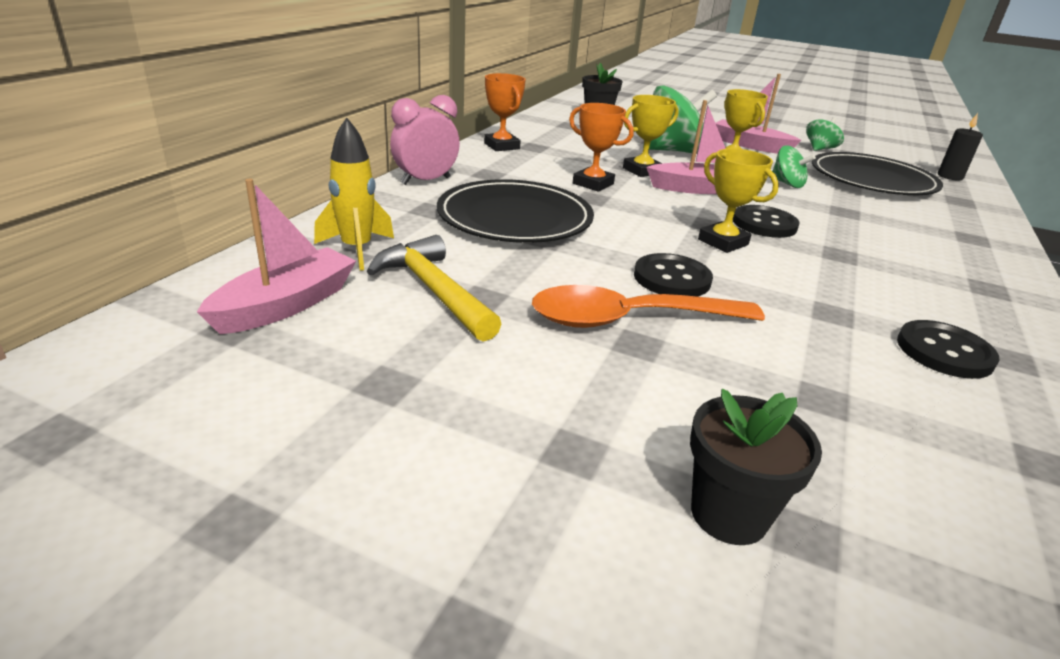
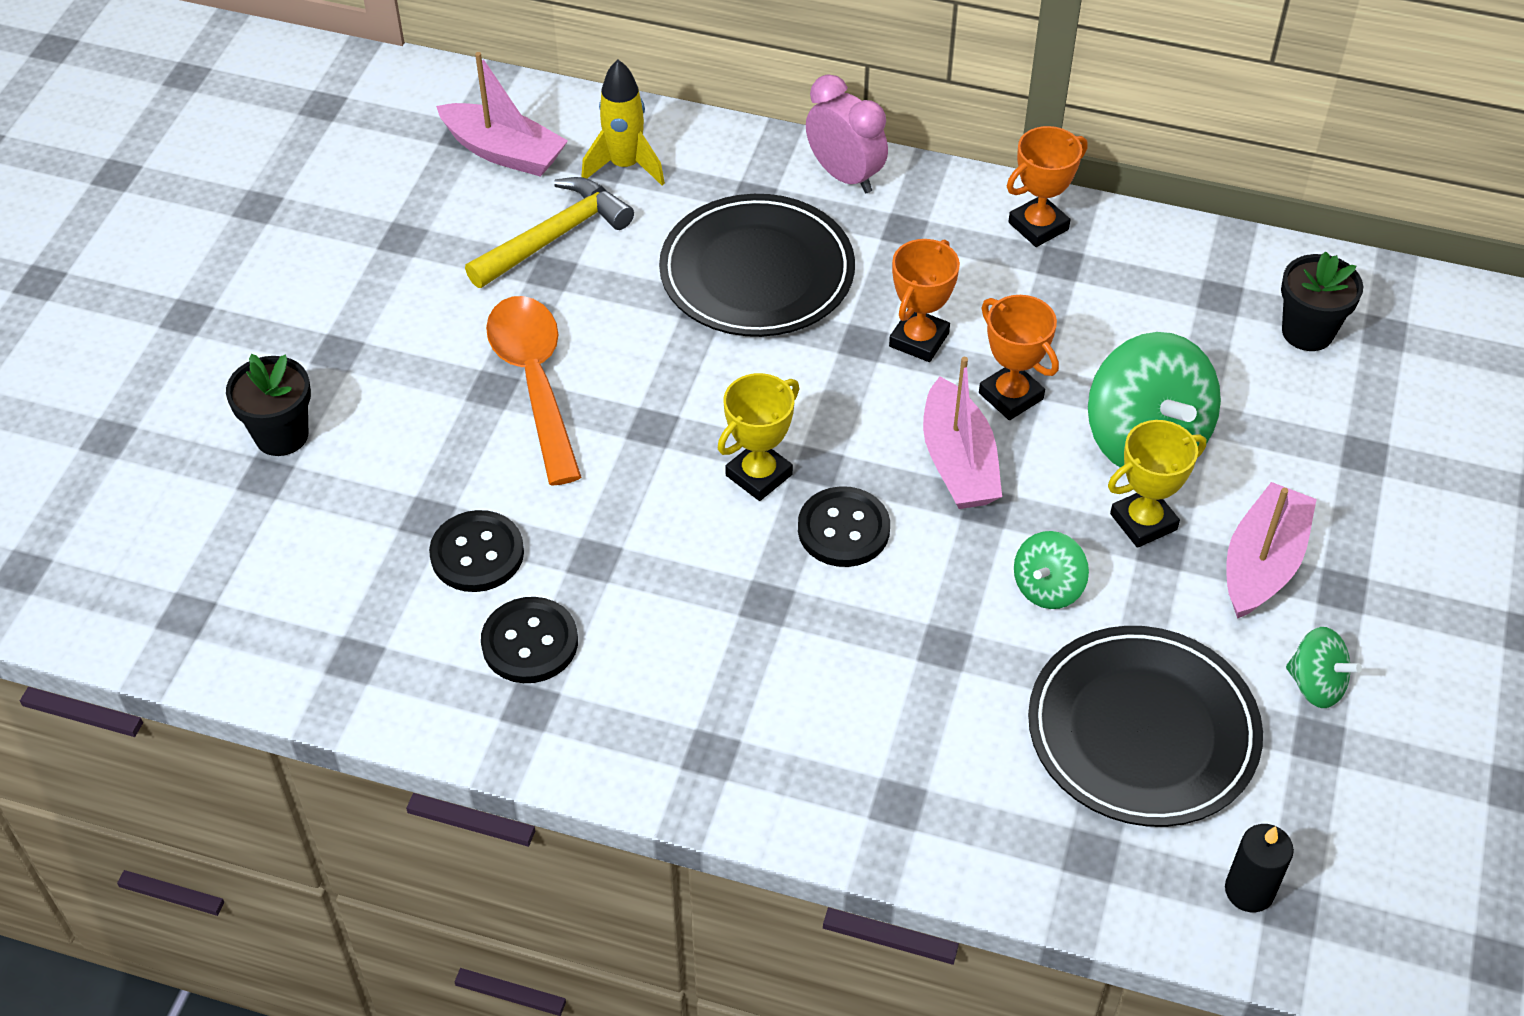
camera: 85 degrees right, 20 degrees up
yellow trophy [623,95,679,177] -> orange trophy [979,295,1059,420]
black button [634,253,713,296] -> black button moved to [429,510,524,592]

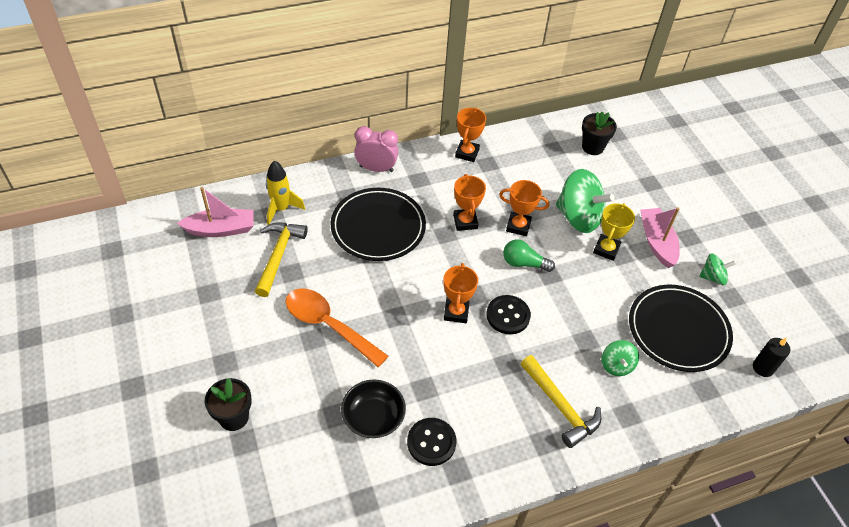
camera: 40 degrees left, 0 degrees up
black button [429,510,524,592] -> black bowl [341,379,406,438]
yellow trophy [718,373,799,501] -> orange trophy [444,263,478,323]
pink boat [923,357,1002,509] -> green light bulb [503,239,555,272]
green spinning top [1014,531,1089,609] -> green spinning top moved to [602,340,639,376]
none -> yellow hammer [521,355,601,448]

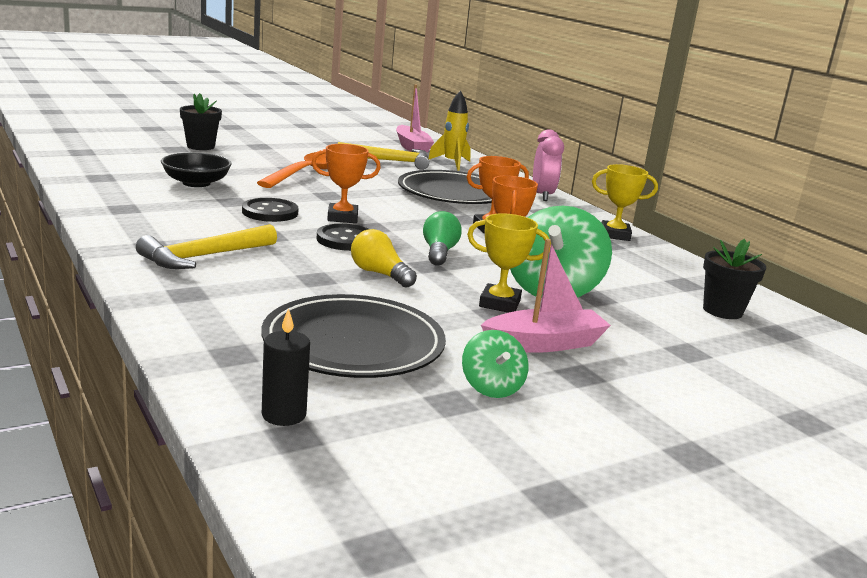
camera: 80 degrees right, 30 degrees down
black button [407,418,457,466] -> black button moved to [242,198,298,222]
orange trophy [455,108,486,162] -> yellow trophy [592,164,658,241]
green spinning top [602,340,639,376] -> none
none -> yellow light bulb [351,229,417,287]

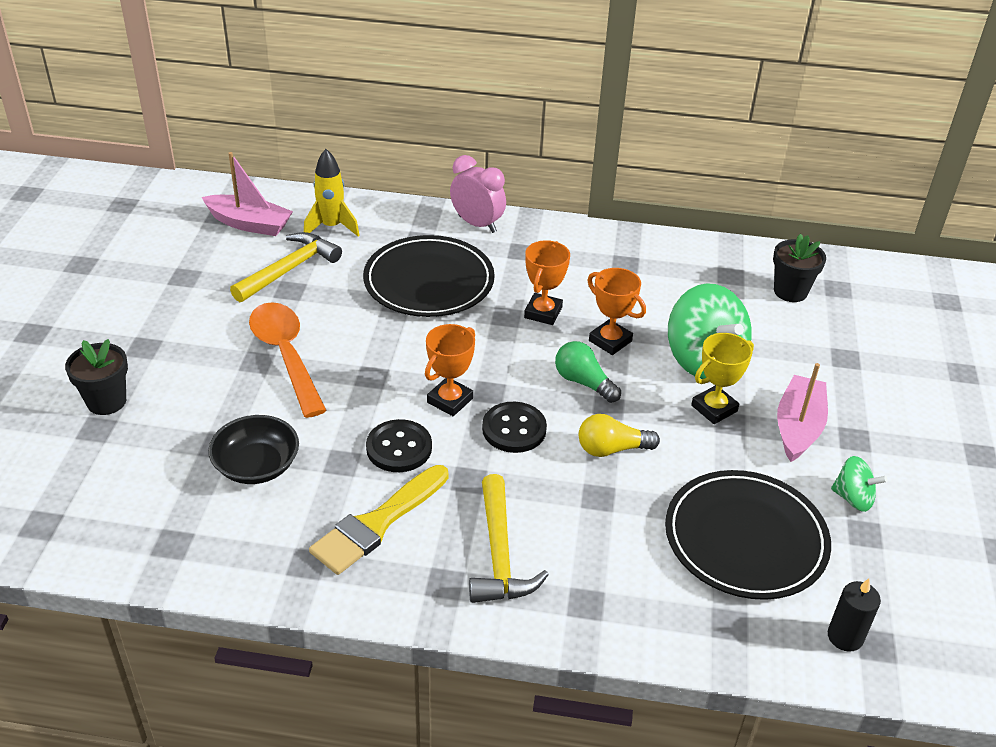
camera: 50 degrees left, 20 degrees up
yellow trophy [592,164,658,241] -> none
none -> yellow brush [309,465,449,575]

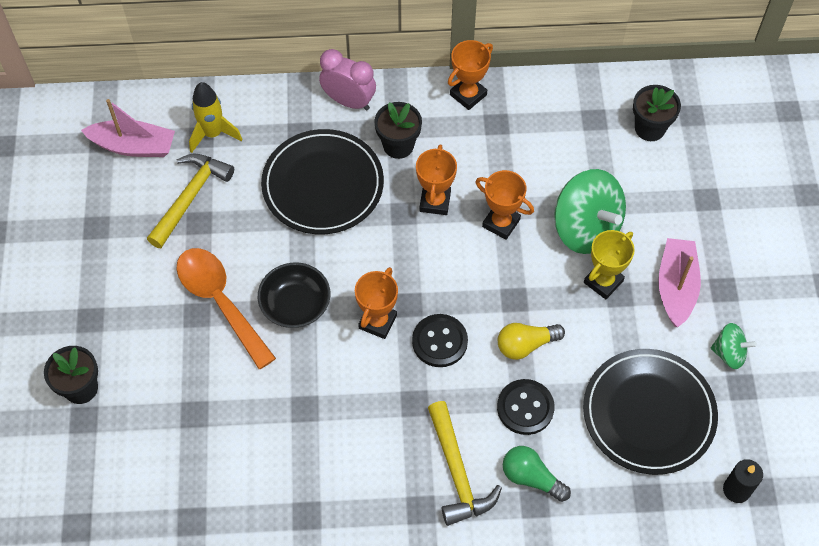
camera: 10 degrees left, 20 degrees up
black bowl [208,415,299,484] -> black bowl moved to [258,262,330,328]
yellow brush [309,465,449,575] -> none
black button [366,419,432,472] -> black button moved to [497,379,555,435]
green light bulb [555,341,621,403] -> green light bulb moved to [503,446,571,502]
none -> black flower pot [374,102,422,159]
none -> orange trophy [448,40,493,110]

